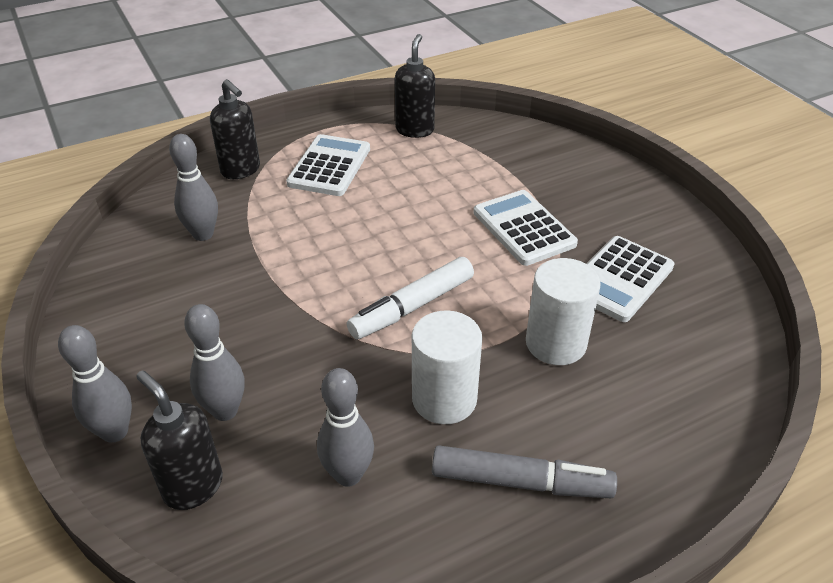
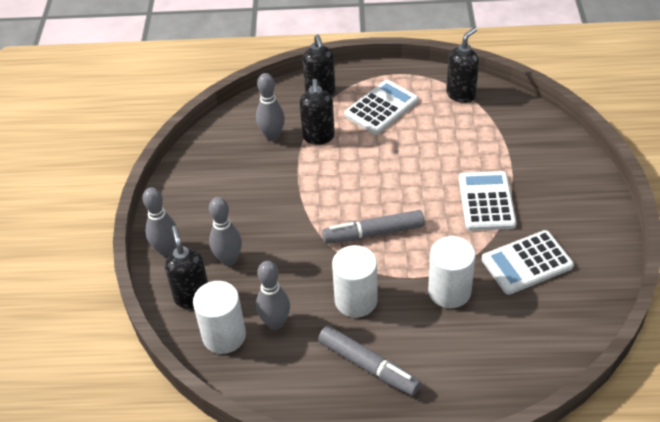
camera: 30 degrees right, 5 degrees up
white marker [347,257,474,339] -> grey marker [322,210,424,244]
none -> white cylinder [193,281,246,354]
none -> black soap dispenser [300,79,335,145]

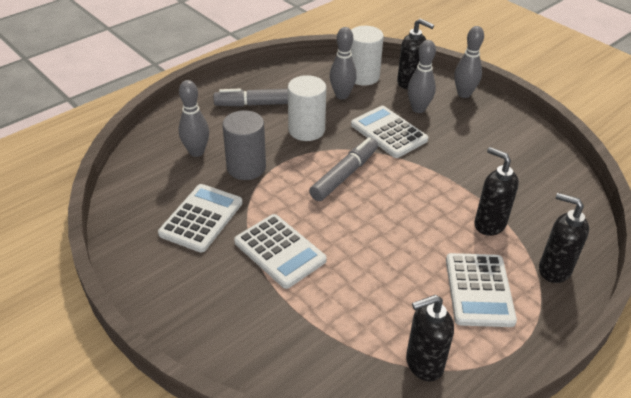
camera: 135 degrees right, 5 degrees down
grey bowling pin [256,73,285,141] -> grey bowling pin moved to [178,80,209,157]
white cylinder [428,236,476,308] -> grey cylinder [222,110,266,180]
black soap dispenser [446,27,479,103] -> black soap dispenser turned 75 degrees clockwise [406,295,454,382]
none -> white calculator [351,106,428,158]

